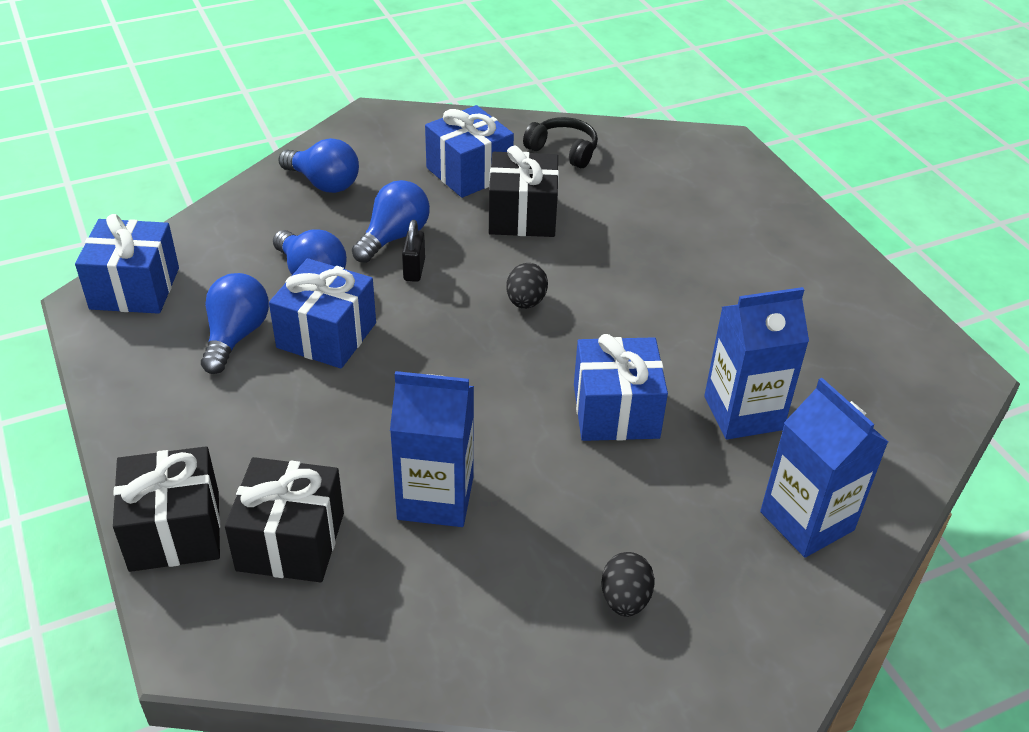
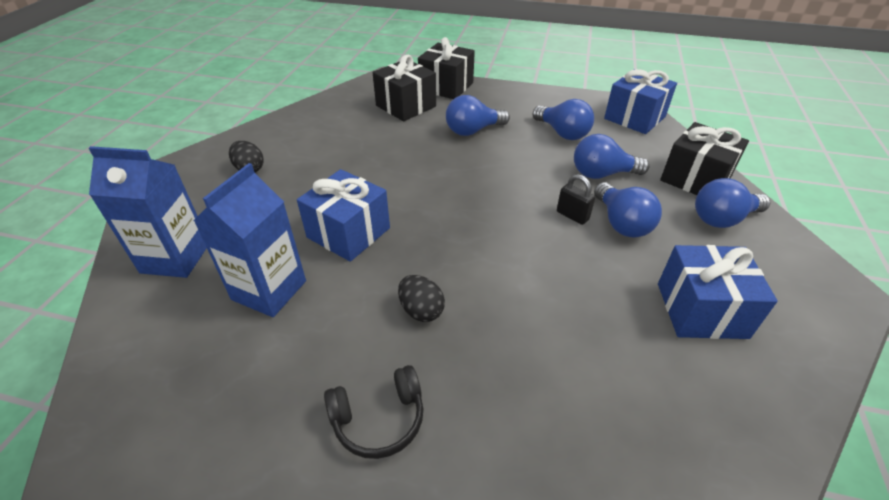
camera: 130 degrees right, 0 degrees up
blue gift [269,258,376,369] -> none
blue carton [390,371,474,527] -> none
black gift [489,146,559,237] -> black gift moved to [660,122,749,195]
black egg [506,263,548,309] -> black egg moved to [398,275,445,322]
black headphones [523,117,598,168] -> black headphones moved to [324,365,423,459]
none -> blue light bulb [446,95,510,136]

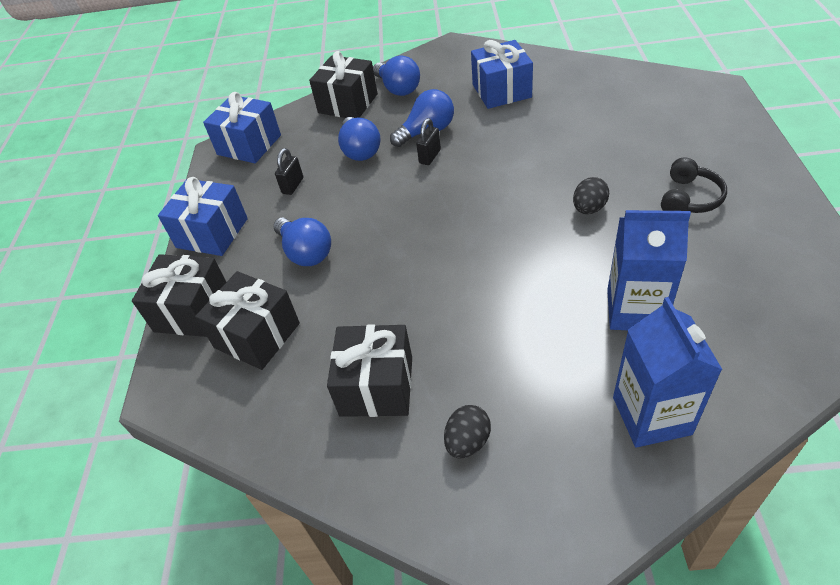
camera: 100 degrees left, 5 degrees up
blue gift [297,169,390,262] -> blue gift moved to [158,177,248,256]
black headphones [324,365,423,459] -> black headphones turned 60 degrees clockwise [661,157,727,213]
blue light bulb [533,99,594,140] -> black padlock [275,148,303,195]
none -> black gift [327,324,412,417]

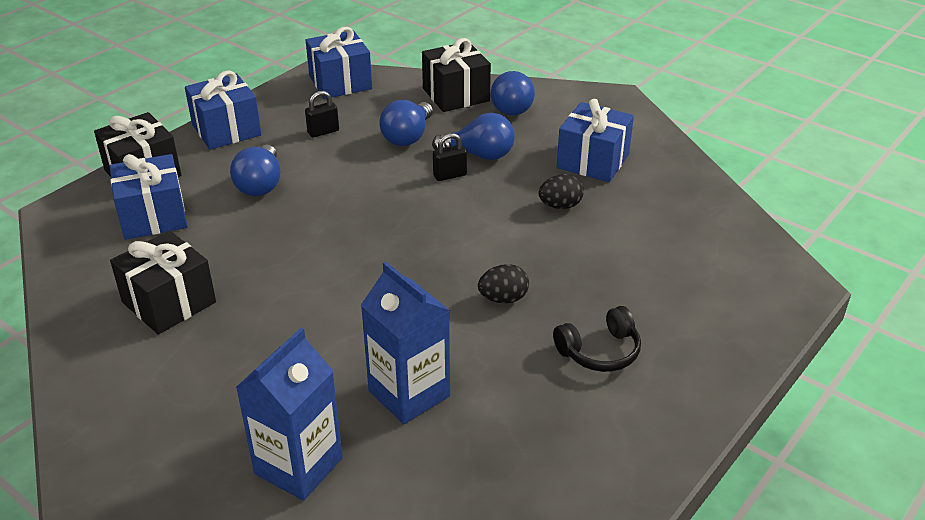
camera: 35 degrees right, 10 degrees down
black gift [195,271,300,370] -> blue gift [110,154,188,240]
black egg [444,405,491,459] -> black egg moved to [539,174,584,209]

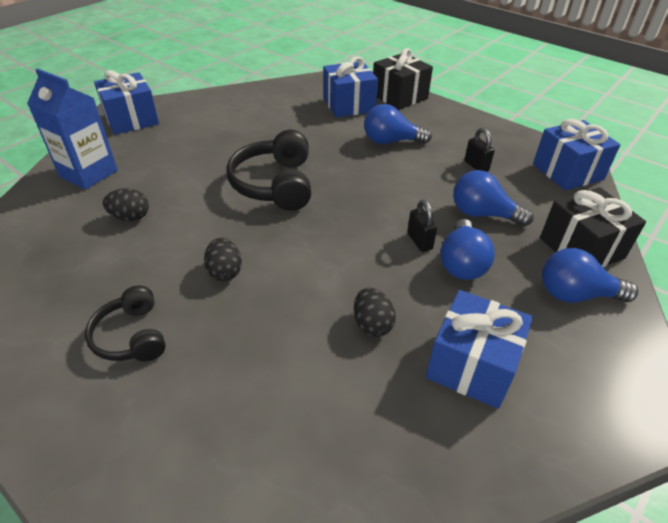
camera: 90 degrees right, 5 degrees up
black gift [110,230,216,334] -> none
blue gift [185,71,262,150] -> blue gift moved to [94,70,159,135]
blue carton [361,262,450,424] -> black egg [103,188,149,221]
none -> black headphones [226,130,311,211]

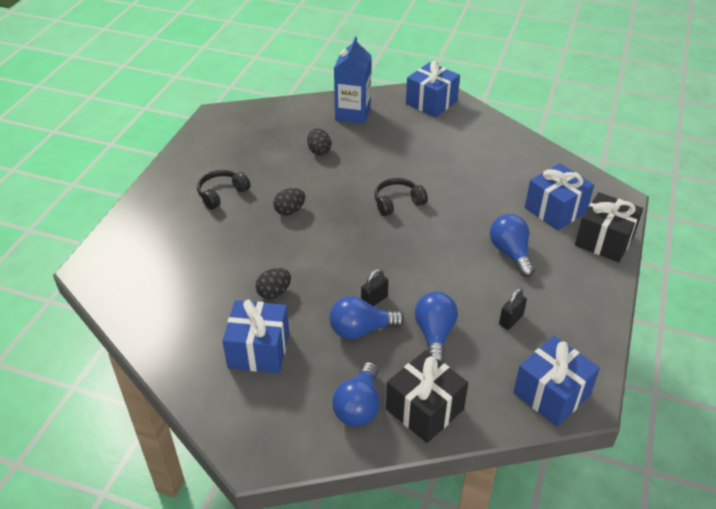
camera: 70 degrees right, 0 degrees up
black headphones [226,130,311,211] -> black headphones [374,178,428,216], size x0.62
blue light bulb [542,248,638,303] -> blue light bulb turned 150 degrees counterclockwise [332,362,380,427]

